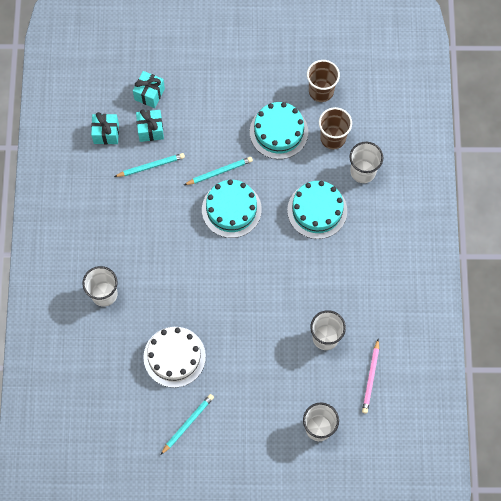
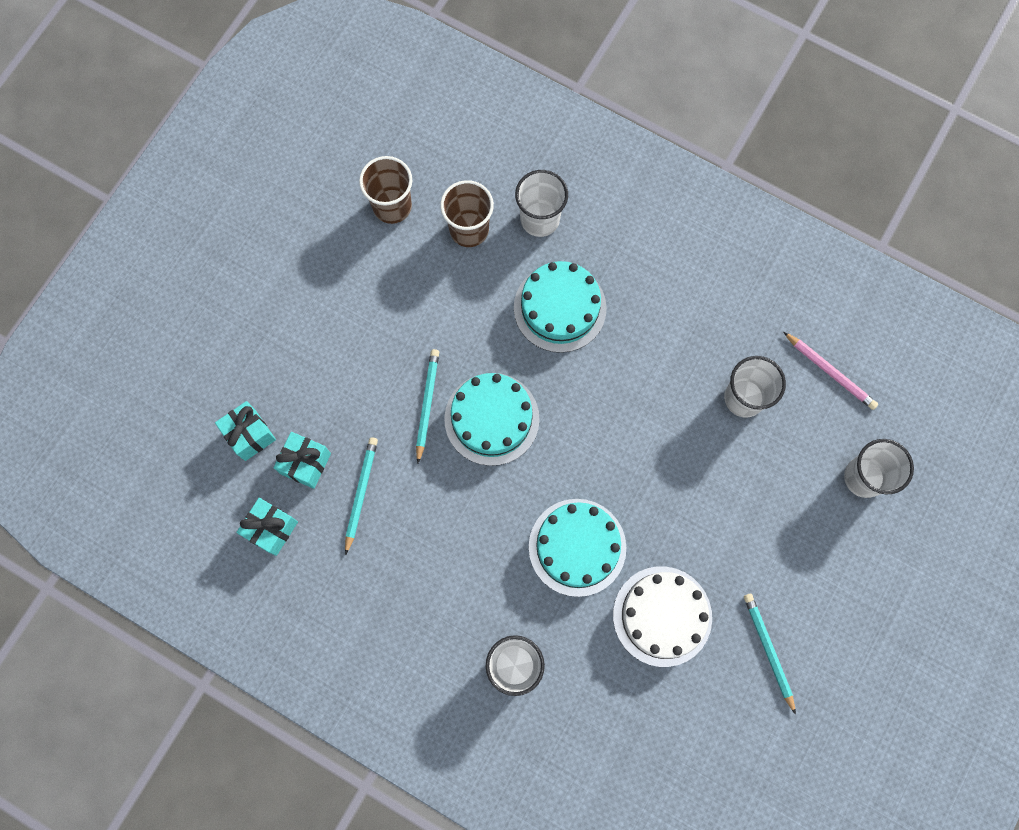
camera: 60 degrees left, 5 degrees up
turquoise cake [250,102,308,159] -> turquoise cake moved to [529,499,626,597]

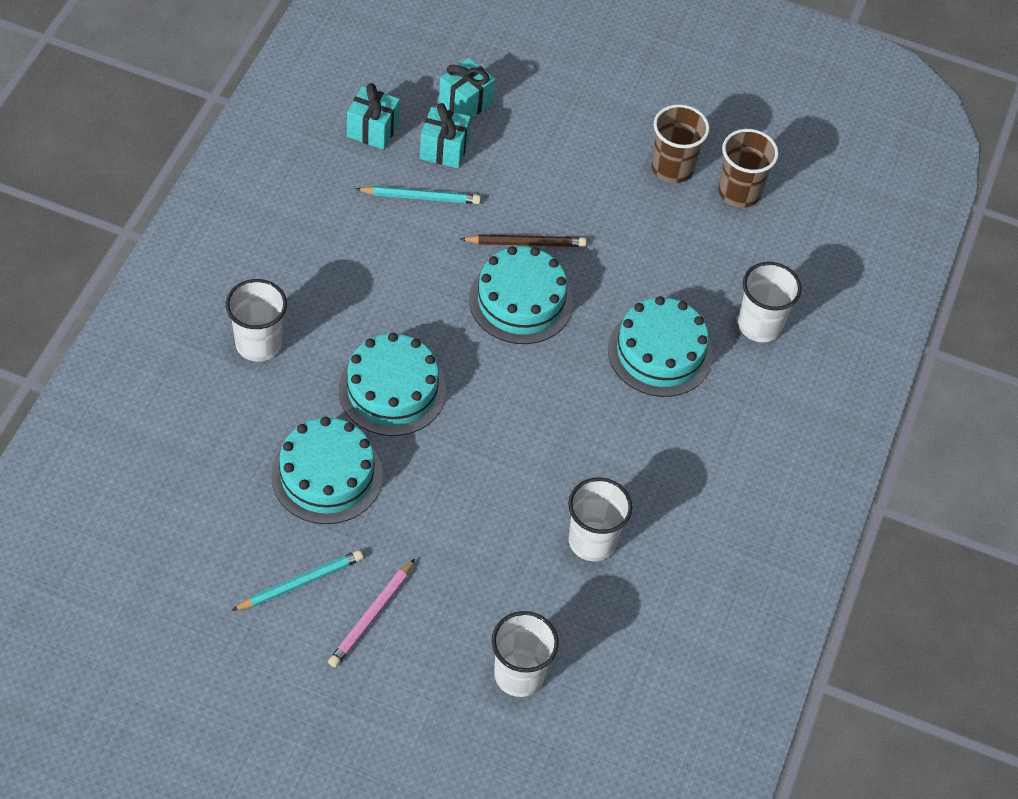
camera: 75 degrees right, 20 degrees down
turquoise pencil [416,349,439,463] -> brown pencil [460,234,587,247]
brown cup [440,180,494,247] -> brown cup moved to [652,104,709,183]
white cake [613,566,712,667] -> turquoise cake [271,417,383,524]
pink pencil [784,332,878,410] -> pink pencil moved to [328,559,415,667]

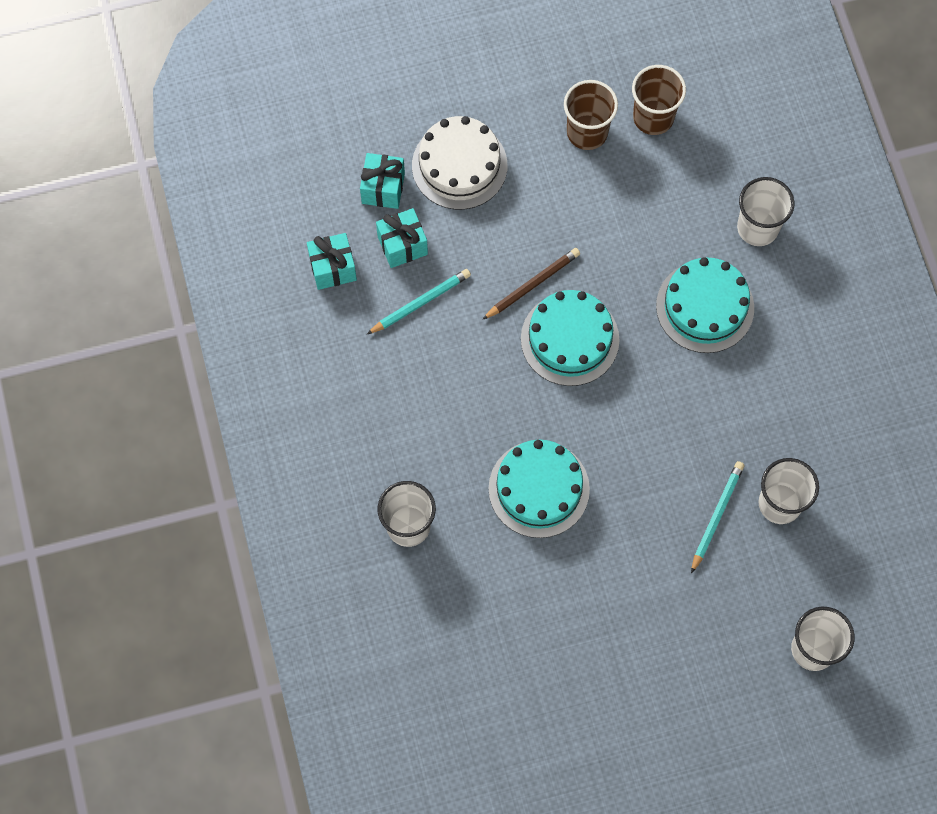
camera: 30 degrees left, 15 degrees up
turquoise pencil [231,550,363,611] -> turquoise pencil moved to [691,461,745,574]
turquoise cake [271,417,383,524] -> none
pink pencil [328,559,415,667] -> none
none -> white cake [412,116,507,210]

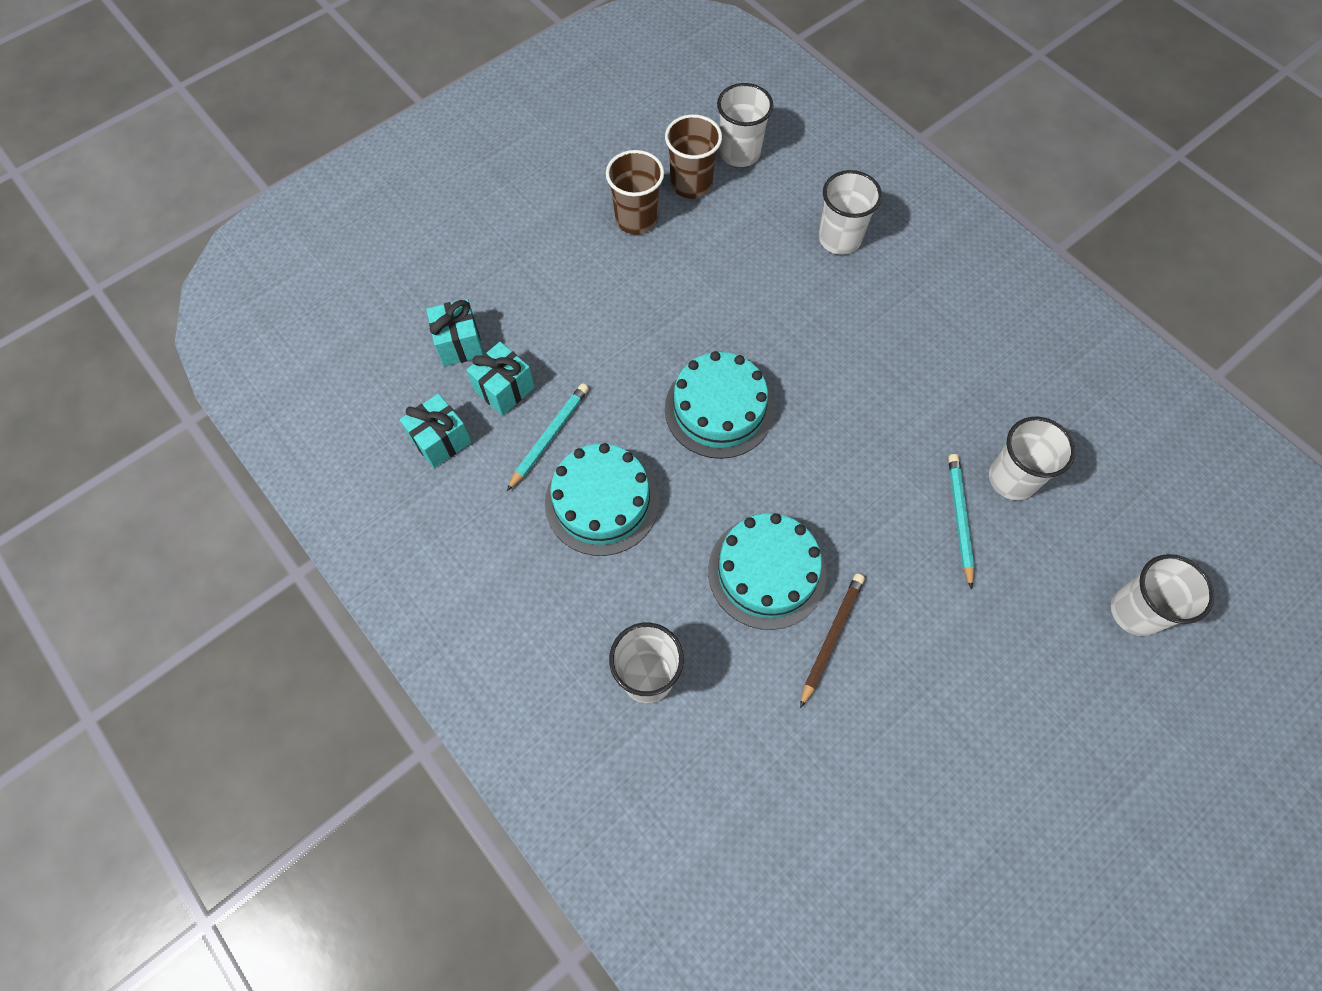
camera: 25 degrees left, 5 degrees down
white cake [412,116,507,210] -> none
brown pencil [482,248,580,320] -> brown pencil moved to [800,573,865,708]
turquoise cake [656,257,754,353] -> turquoise cake moved to [545,443,659,556]
none -> white cup [717,83,773,167]

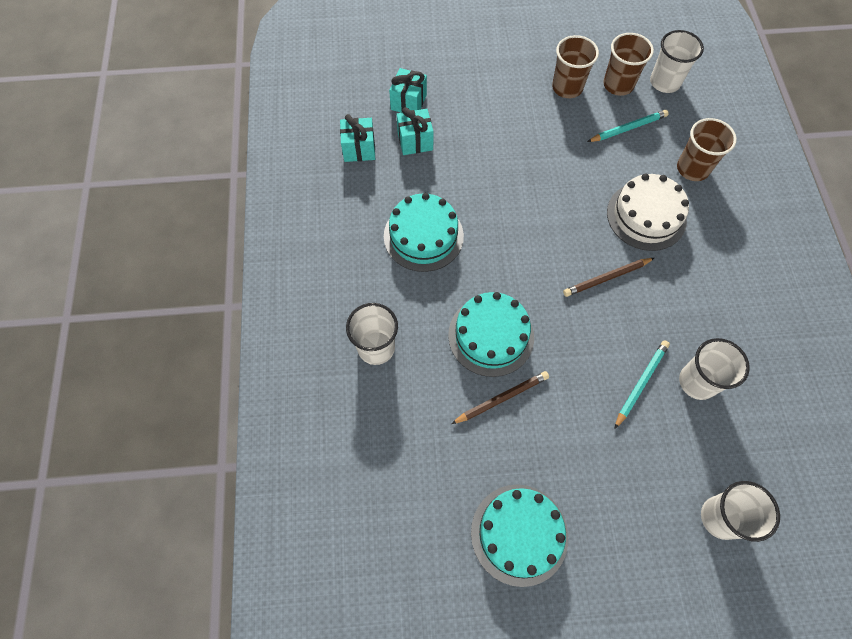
camera: 35 degrees right, 0 degrees up
turquoise pencil [507,384,589,491] -> turquoise pencil moved to [587,110,669,142]
turquoise cake [665,351,774,459] -> turquoise cake moved to [471,484,568,587]
white cup [819,170,882,255] -> brown cup [677,118,737,181]
none -> brown pencil [563,258,654,297]
none -> white cake [607,174,689,251]

